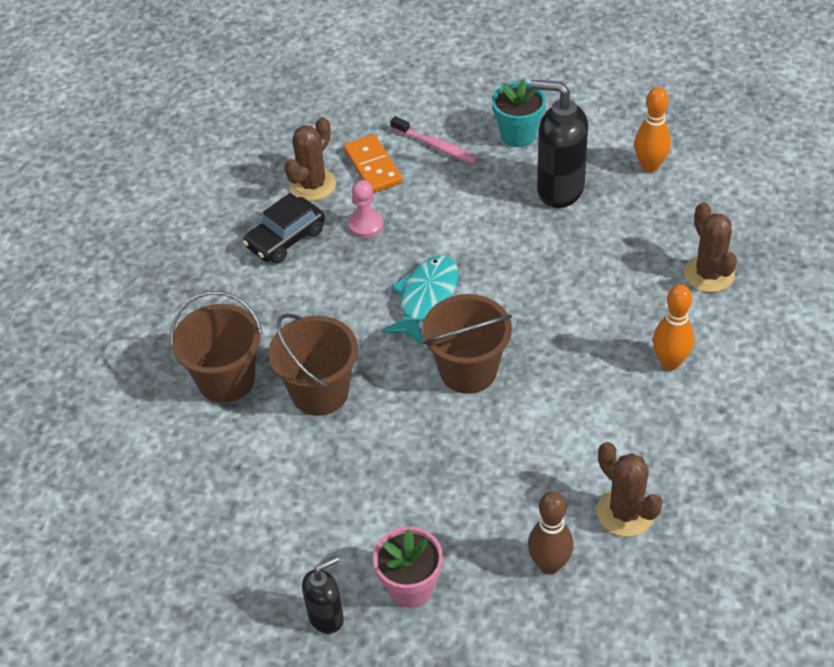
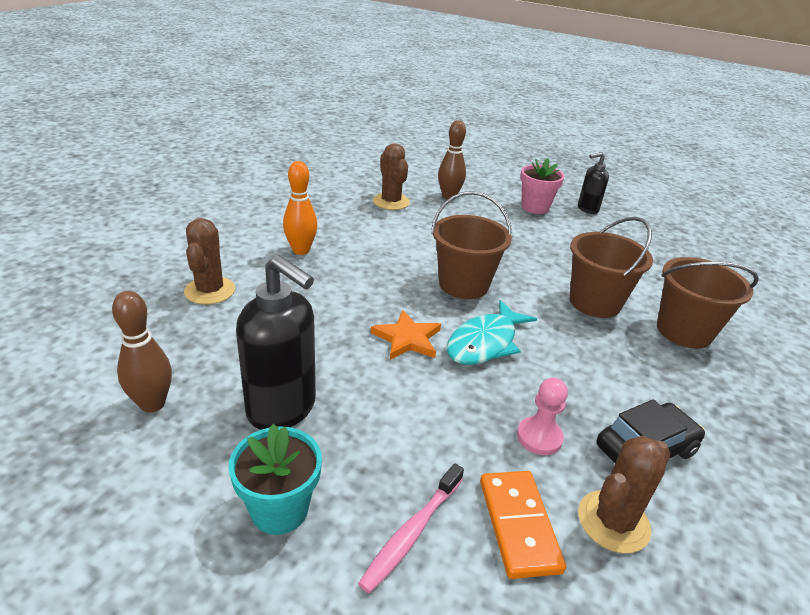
camera: 170 degrees left, 15 degrees down
pink toothbrush [391,116,478,165] -> pink toothbrush turned 105 degrees counterclockwise [358,463,464,593]
orange bowling pin [634,87,671,173] -> brown bowling pin [112,291,172,413]
none -> orange star [371,310,441,360]

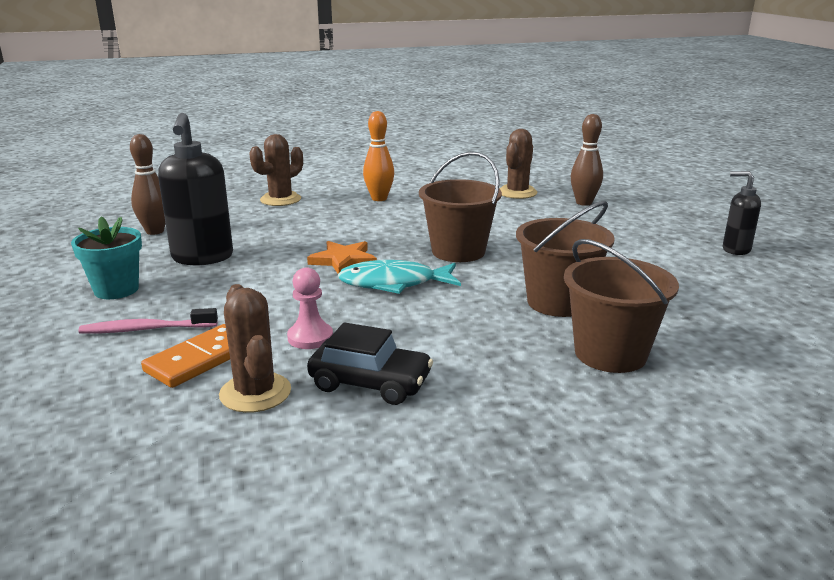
camera: 50 degrees right, 10 degrees down
pink flower pot [520,158,565,214] -> none
brown cactus [578,436,670,553] -> brown cactus turned 60 degrees clockwise [219,284,291,413]

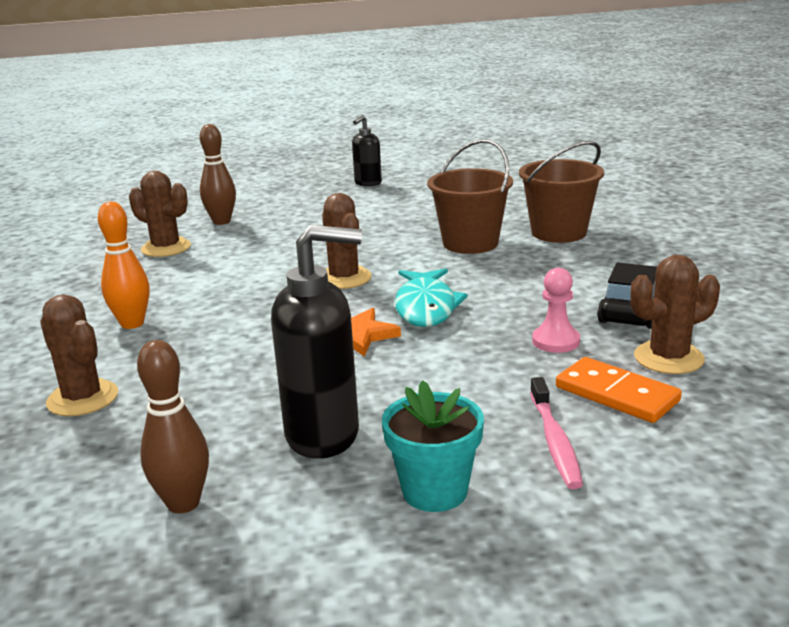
camera: 85 degrees left, 0 degrees up
brown bucket [419,152,502,262] -> brown cactus [322,193,372,289]

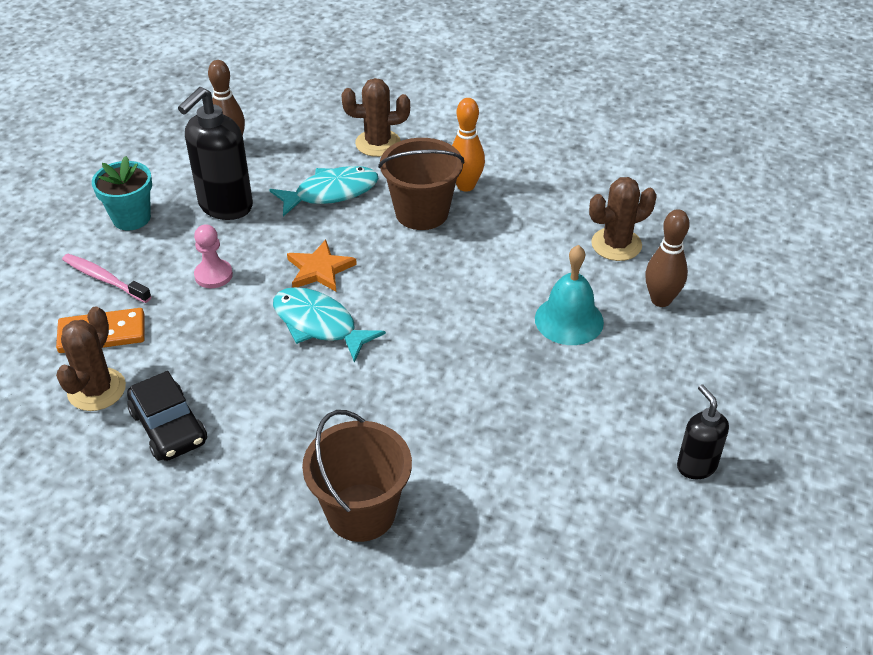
camera: 125 degrees right, 20 degrees up
brown cactus [322,193,372,289] -> none
brown bucket [427,139,513,254] -> brown bucket moved to [378,138,464,230]
pink pawn [532,268,580,353] -> pink pawn moved to [194,224,233,288]
none -> turquoise fish [269,166,379,217]
none -> turquoise bell [535,245,604,345]

